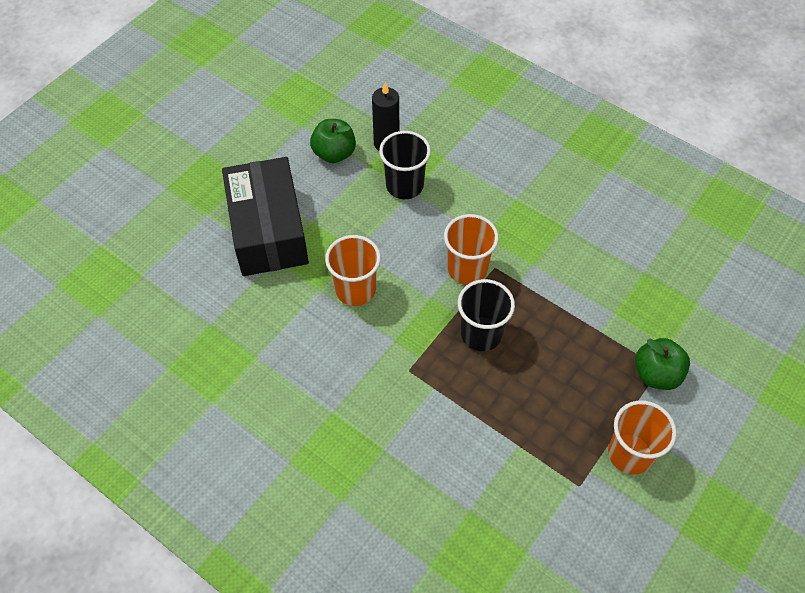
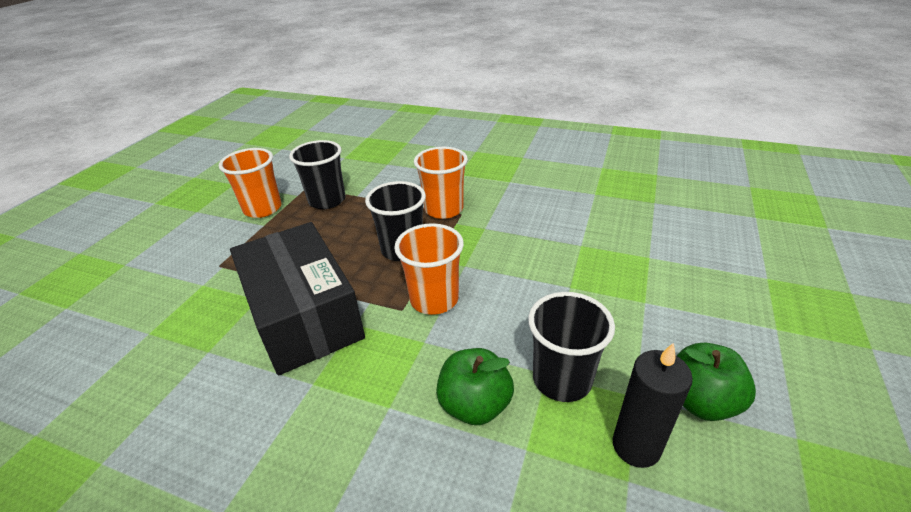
camera: 165 degrees right, 20 degrees down
black box [222,157,309,276] -> black box moved to [230,222,365,375]
orange cup [325,235,381,306] -> orange cup moved to [414,147,468,219]
green apple [635,338,690,390] -> green apple moved to [436,348,514,425]
none -> black cup [289,140,346,209]

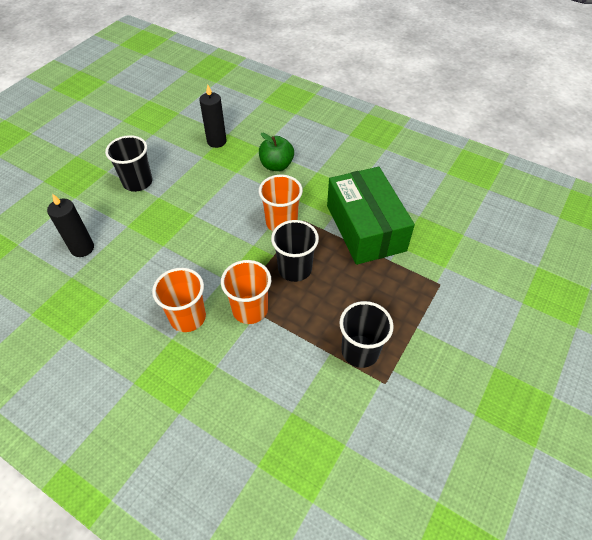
camera: 170 degrees left, 15 degrees up
orange cup [219,148,281,218] -> orange cup moved to [152,268,206,332]
black box [230,222,365,375] -> green box [327,167,415,265]
black cup [528,292,615,402] -> black cup moved to [105,135,153,192]
green apple [677,343,756,421] -> none
none -> black candle [47,194,94,257]

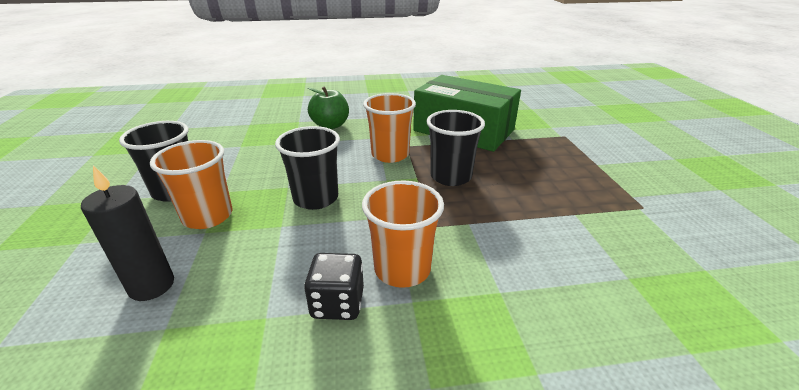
camera: 40 degrees left, 20 degrees down
black candle [200,85,227,148] -> none
orange cup [221,260,271,324] -> orange cup moved to [150,140,232,229]
black cup [339,301,394,368] -> black cup moved to [275,126,340,210]
none -> black dice [304,253,364,320]

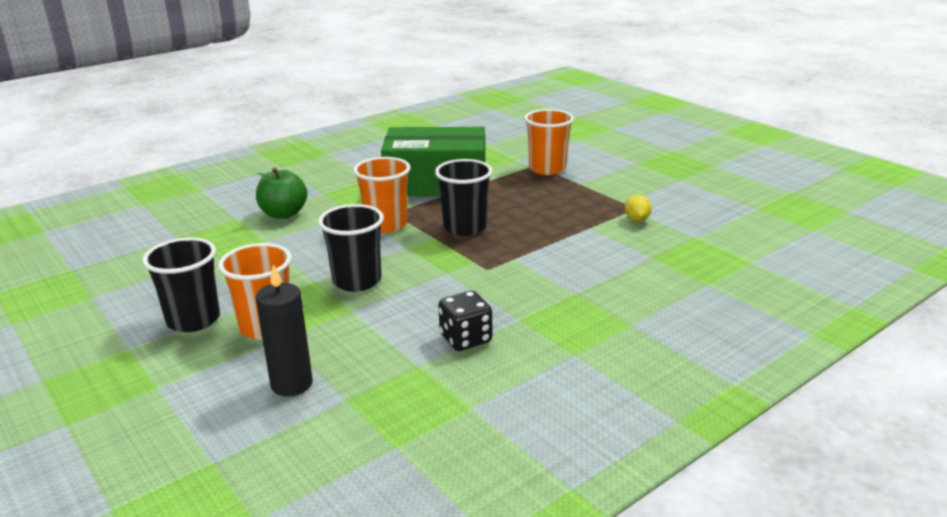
camera: 30 degrees left, 5 degrees down
orange cup [362,180,444,288] -> orange cup moved to [524,109,574,175]
none -> yellow lemon [625,195,652,222]

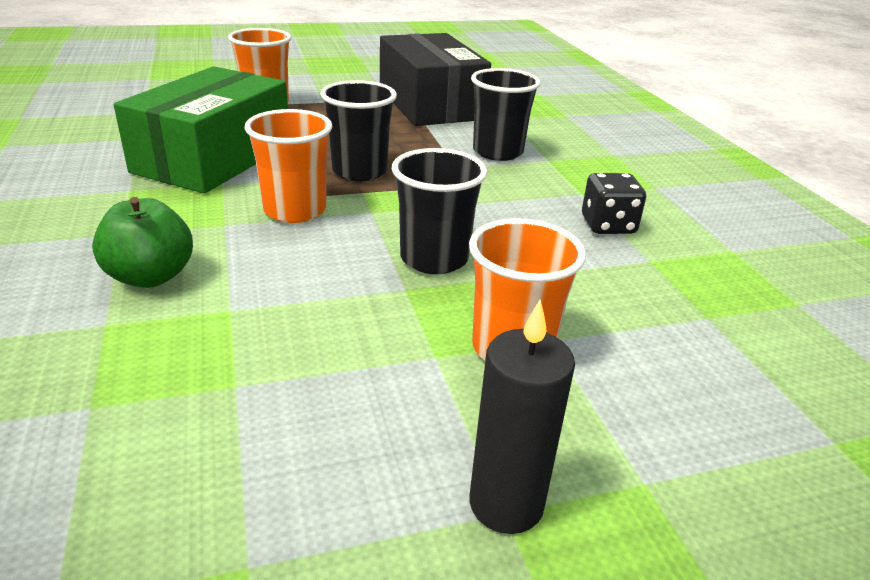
camera: 70 degrees left, 5 degrees up
black cup [142,237,220,332] -> black cup moved to [471,68,541,161]
black candle [256,264,313,397] -> black candle moved to [469,300,575,534]
yellow lemon [625,195,652,222] -> black box [380,33,491,126]

